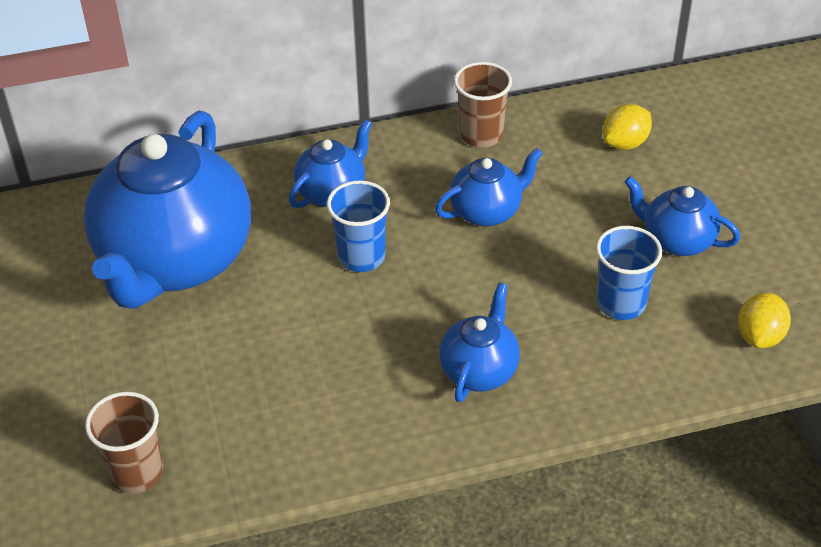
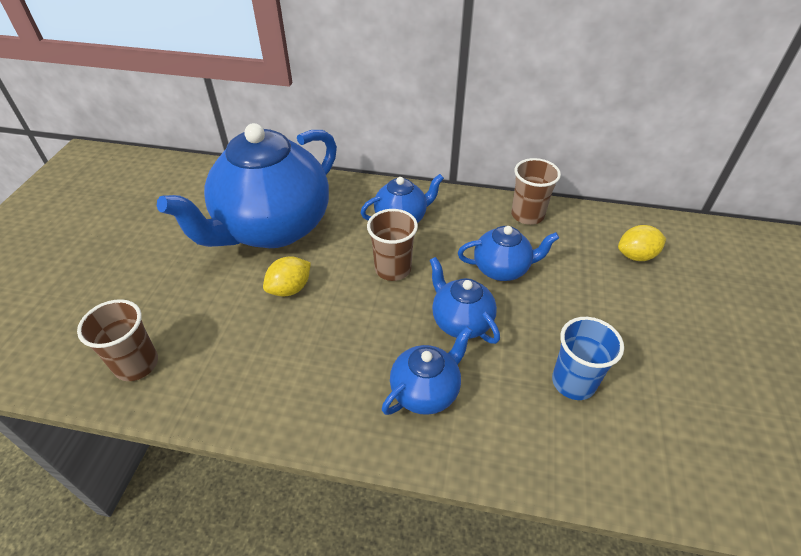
camera: 25 degrees right, 0 degrees up
blue cup [327,181,390,272] -> brown cup [367,209,418,281]
blue teapot [624,176,740,256] -> blue teapot moved to [430,257,500,344]
yellow lemon [738,293,791,348] -> yellow lemon moved to [263,256,311,297]

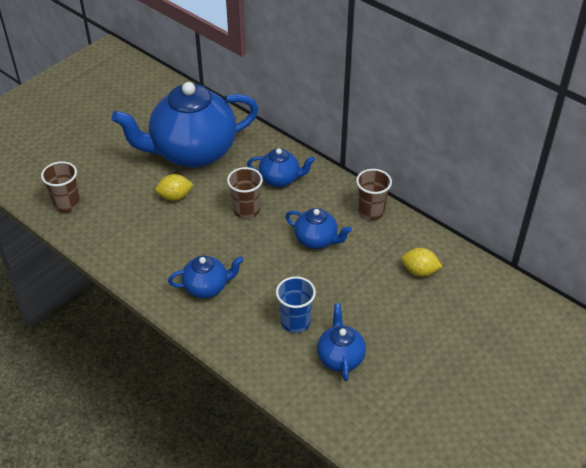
camera: 30 degrees right, 0 degrees up
blue teapot [430,257,500,344] -> blue teapot moved to [317,303,366,381]

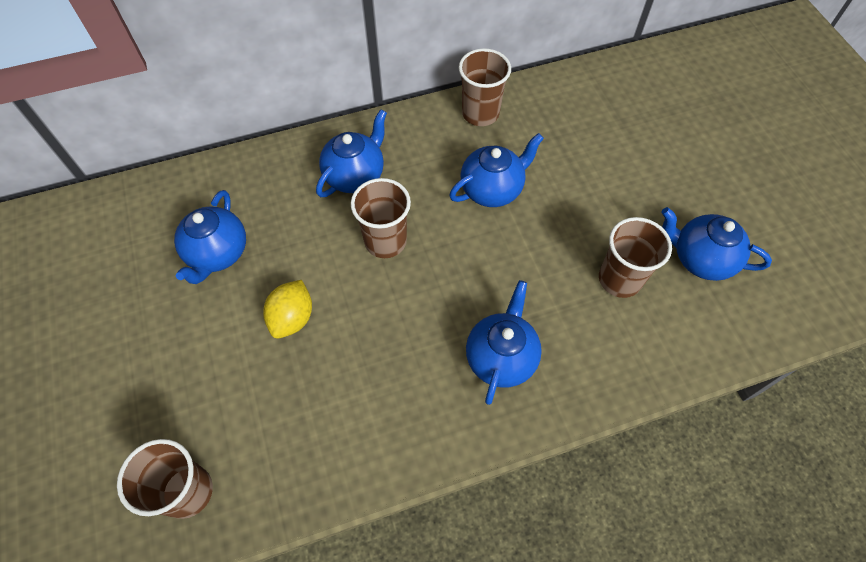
camera: 60 degrees left, 15 degrees up
blue teapot [111,82,259,168] -> blue teapot [174,190,246,284], size x0.46
blue cup [276,276,316,333] -> brown cup [599,217,672,298]
yellow lemon [401,248,443,277] -> none

